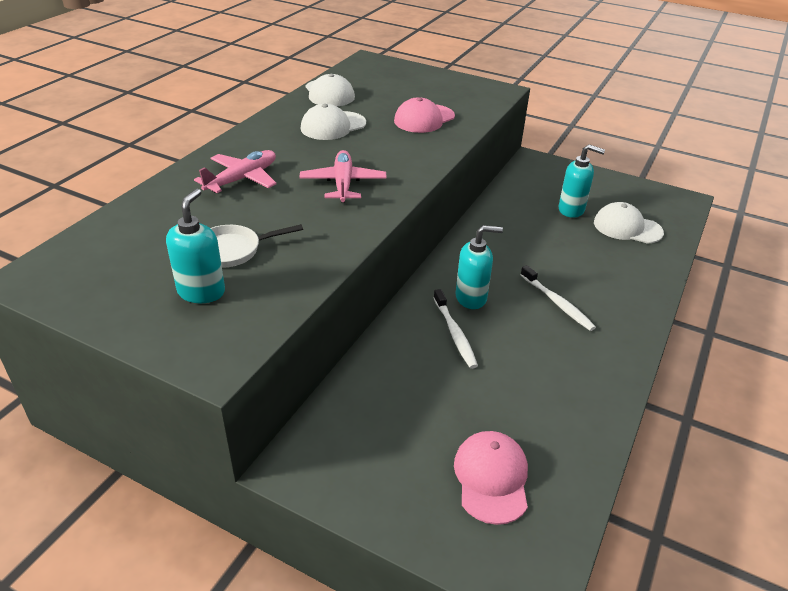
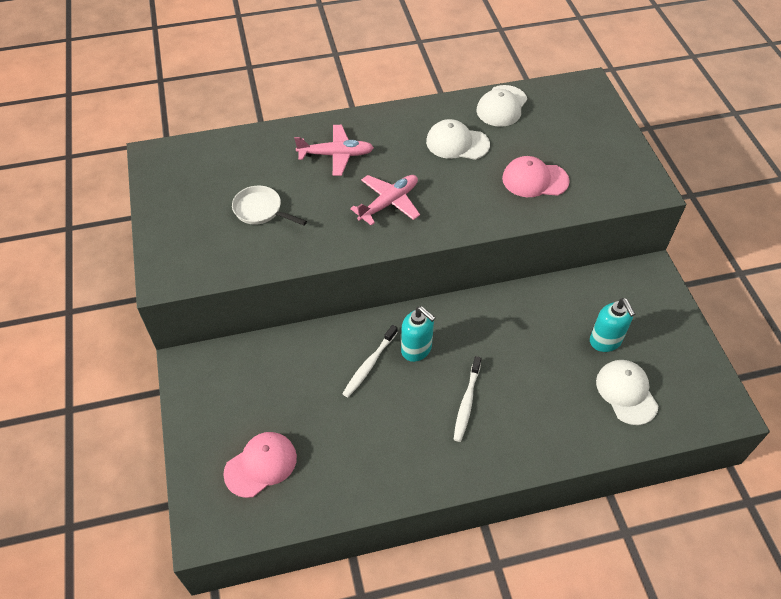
camera: 50 degrees right, 15 degrees up
turquoise soap dispenser [166,189,225,303] -> none

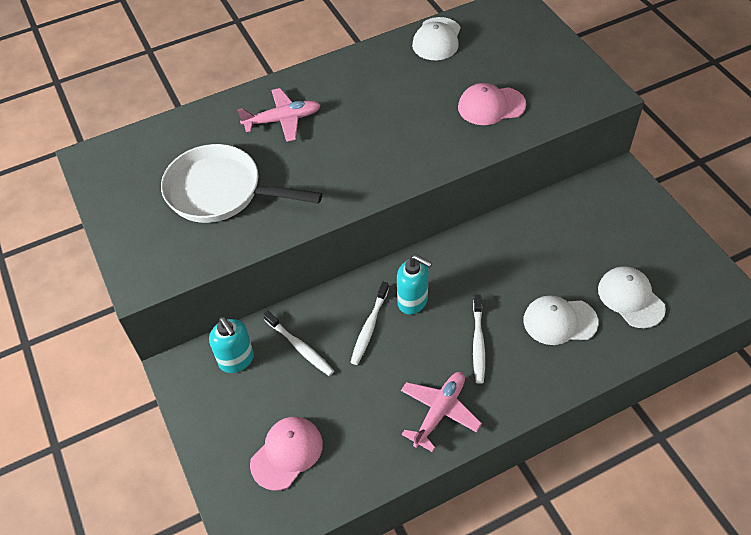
camera: 10 degrees left, 0 degrees up
white pan [232,186,307,225] -> white pan [161,144,322,223], size x1.87
pink plane [350,175,420,226] -> pink plane moved to [401,372,482,452]
white cap [426,119,490,160] -> white cap moved to [523,295,599,345]
turquoise soap dispenser [590,298,635,352] -> turquoise soap dispenser moved to [209,317,254,373]
none -> white toothbrush [263,311,334,376]

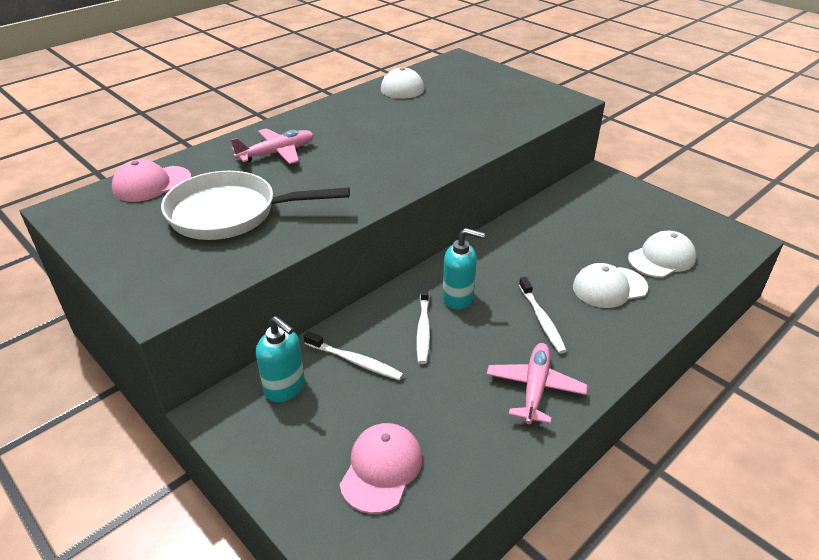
camera: 20 degrees left, 15 degrees down
pink cap [458,83,526,125] -> pink cap moved to [112,159,191,202]
white cap [598,266,666,328] -> white cap turned 105 degrees clockwise [628,231,696,278]

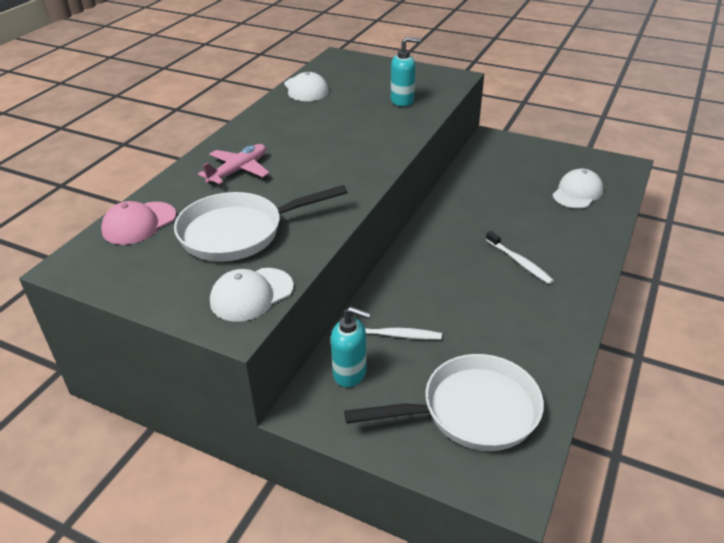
camera: 20 degrees left, 0 degrees up
pink cap [340,423,422,514] -> white pan [344,354,544,451]
white toothbrush [416,284,430,364] -> none
turquoise soap dispenser [443,228,485,310] -> turquoise soap dispenser moved to [391,37,421,106]
pink plane [487,343,587,424] -> none
white cap [573,263,648,308] -> white cap moved to [210,268,294,322]

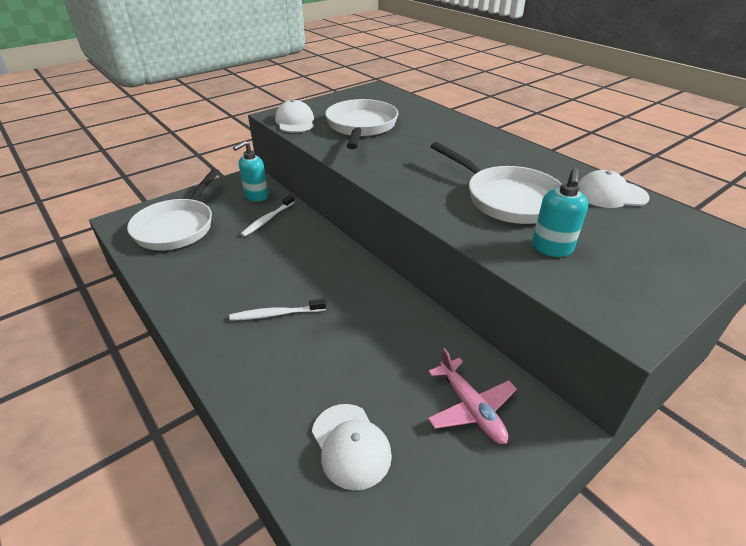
camera: 115 degrees right, 0 degrees up
pink cap [101,201,176,245] -> none
pink plane [198,144,270,184] -> pink plane moved to [428,348,517,444]
none -> white pan [430,142,562,224]

